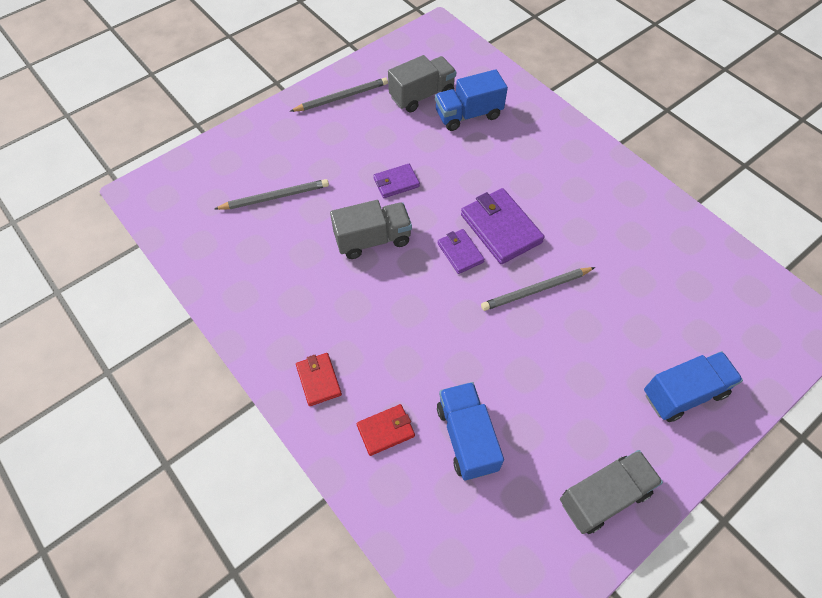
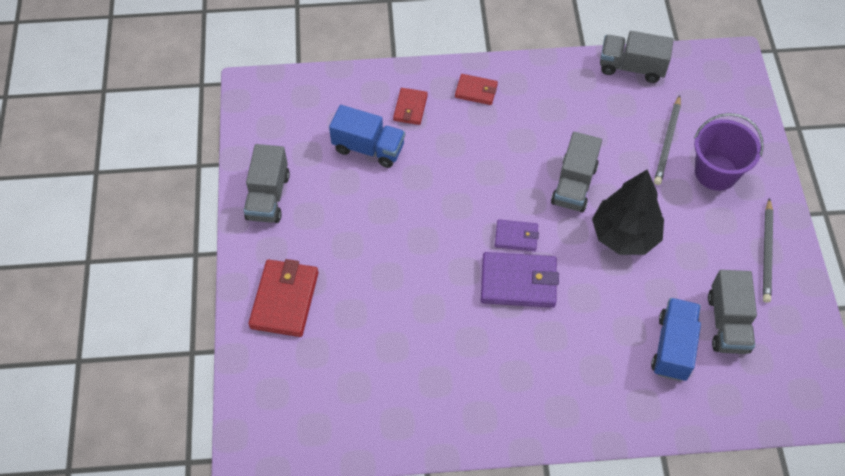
camera: 125 degrees right, 0 degrees up
purple wallet [373,164,420,198] -> black tree [592,170,664,255]
grey pencil [481,267,595,311] -> none
blue truck [644,351,743,422] -> red wallet [248,259,318,337]
none -> grey truck [600,31,673,83]
none -> purple bucket [694,113,764,191]

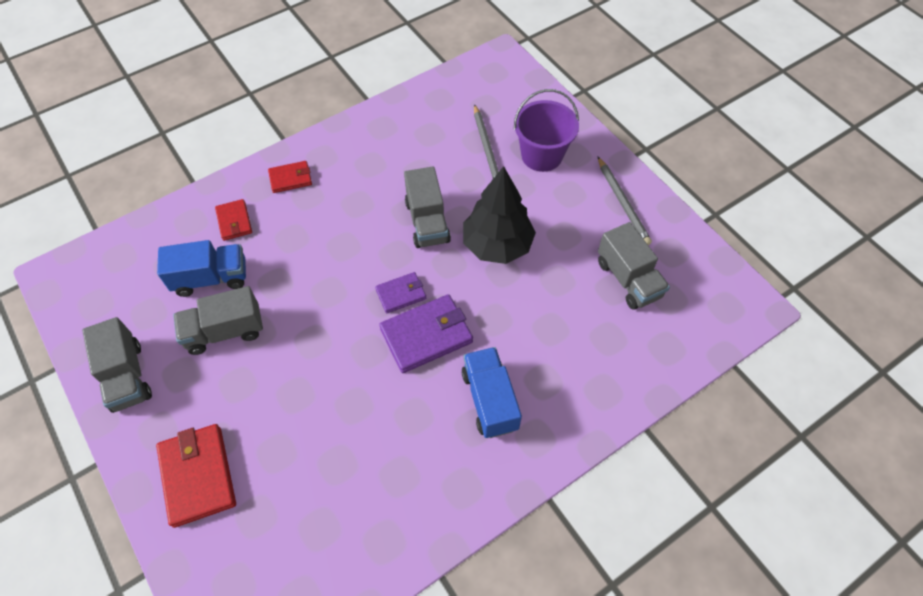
camera: 30 degrees left, 0 degrees up
grey truck [600,31,673,83] -> grey truck moved to [173,286,263,355]
blue truck [651,298,701,381] -> blue truck moved to [462,347,522,438]

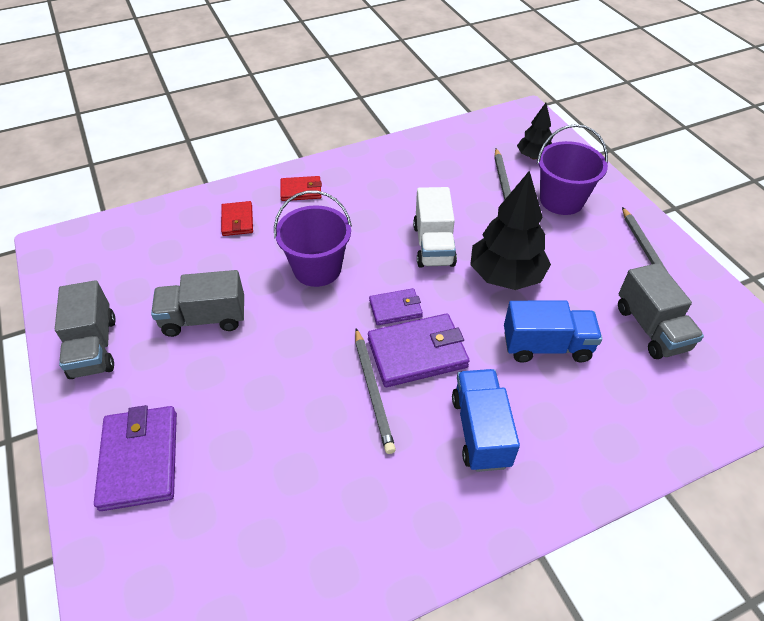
camera: 10 degrees right, 10 degrees down
red wallet [156,424,236,528] -> purple wallet [94,405,177,511]
blue truck [157,240,246,297] -> blue truck moved to [504,301,602,363]
grey truck [404,166,451,248] -> white truck [413,187,457,268]
none -> purple bucket [274,190,352,287]
none -> grey pencil [355,328,396,454]
none -> black tree [517,103,553,159]

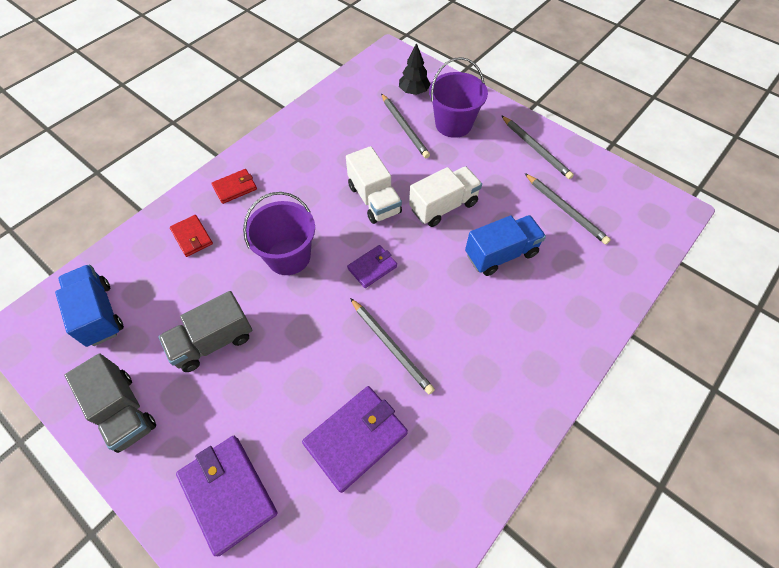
camera: 25 degrees left, 10 degrees up
purple wallet [368,313,470,387] -> purple wallet moved to [302,386,408,493]
blue truck [452,369,520,472] -> blue truck moved to [55,264,124,347]
black tree [470,170,551,290] -> white truck [409,167,482,227]
grey truck [618,263,704,359] -> grey pencil [525,173,611,244]

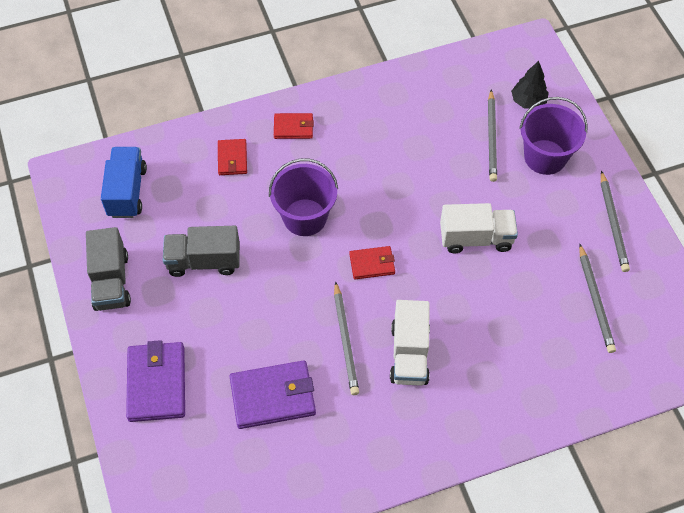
camera: 30 degrees right, 0 degrees up
white truck [346,146,402,224] -> white truck moved to [390,300,430,386]
purple wallet [347,245,397,288] -> red wallet [349,246,395,279]
blue truck [465,215,546,276] -> none

